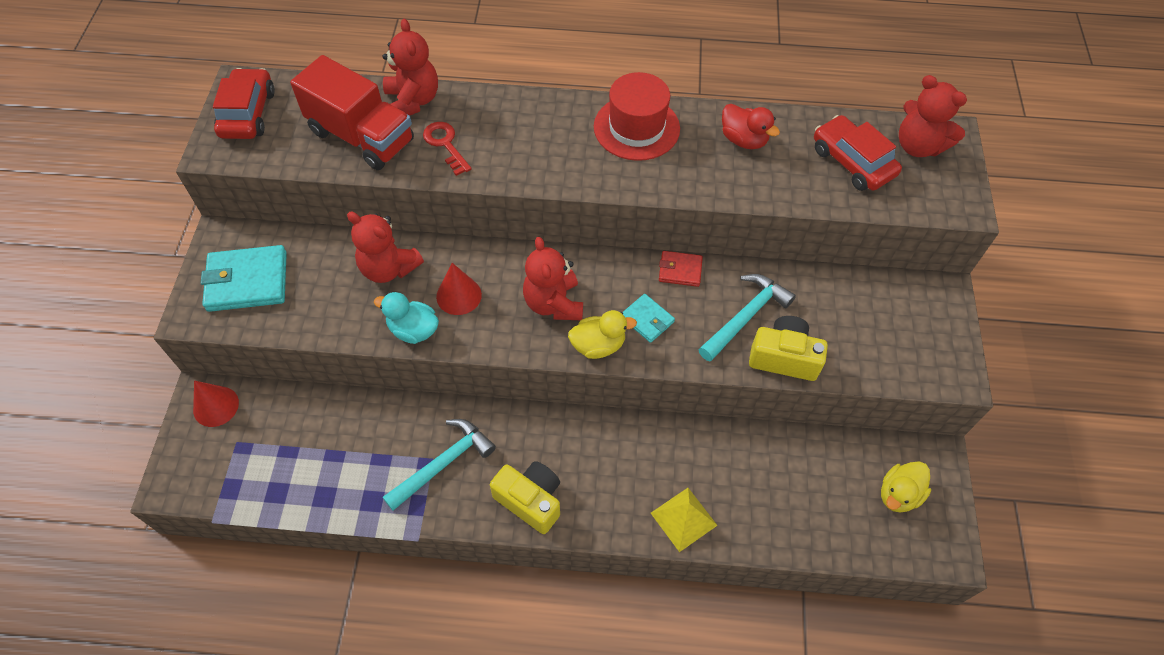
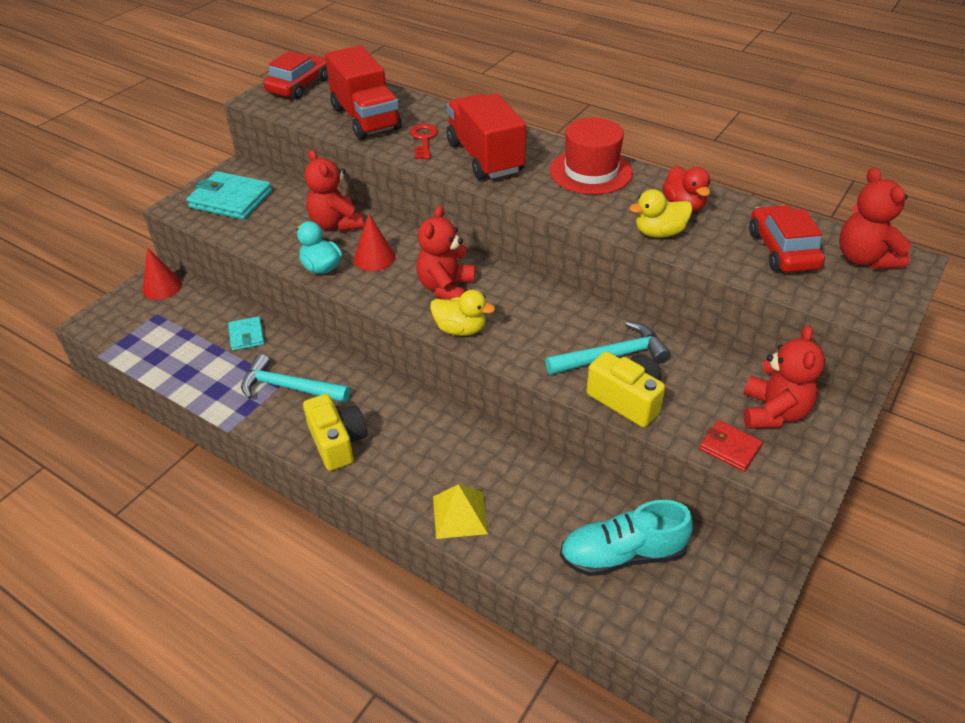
camera: 30 degrees right, 15 degrees down
red teddy bear [382,19,438,116] -> red teddy bear moved to [743,325,825,429]
turquoise hammer [383,419,496,511] -> turquoise hammer turned 150 degrees counterclockwise [241,354,350,402]
turquoise wallet [623,294,675,343] -> turquoise wallet moved to [228,316,264,351]
red wallet [659,251,703,287] -> red wallet moved to [700,420,763,472]
yellow duck [881,461,931,513] -> yellow duck moved to [629,189,693,238]
none -> red truck [447,93,526,180]
none -> turquoise shoe [560,500,693,576]

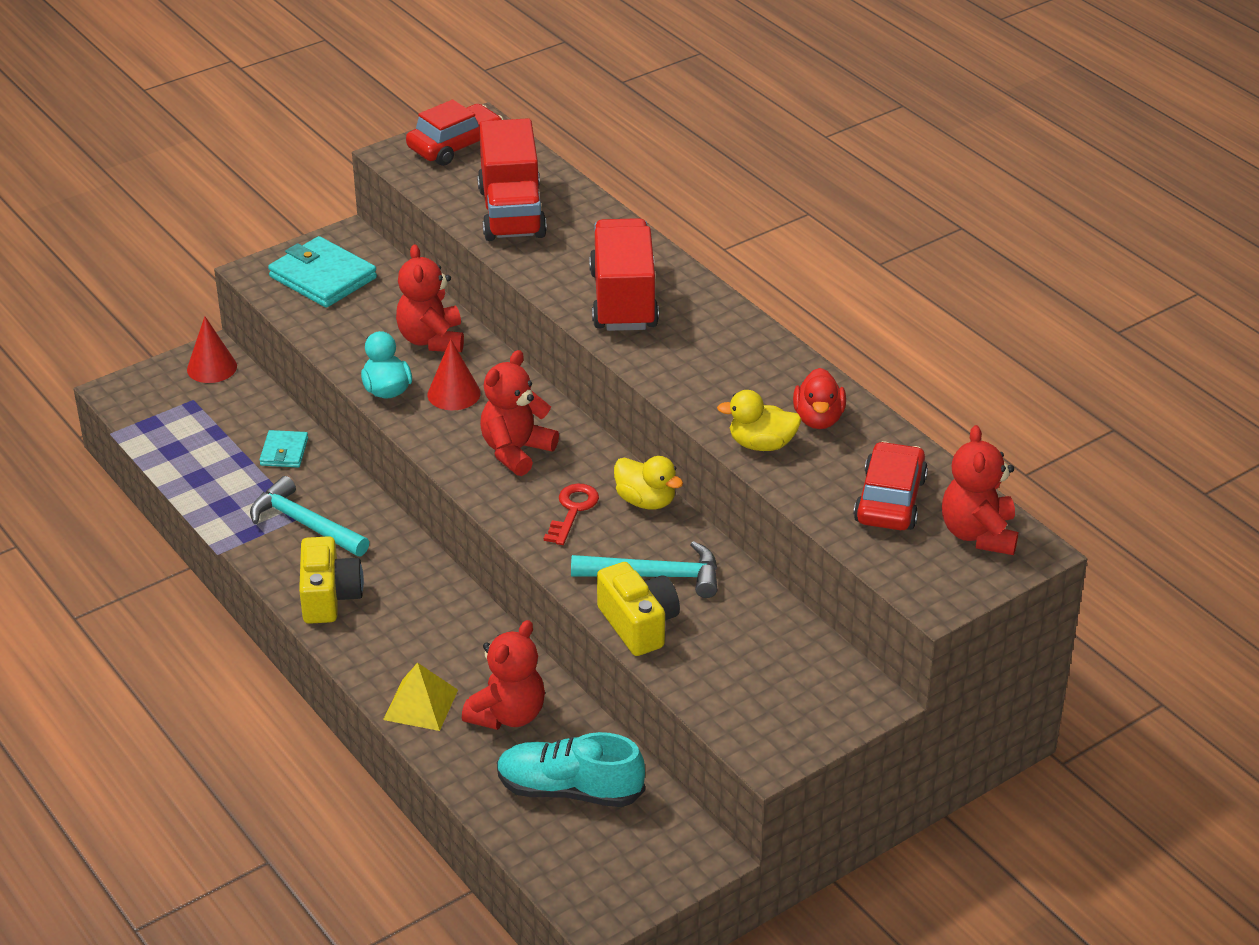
camera: 20 degrees right, 5 degrees down
red key [410,124,438,159] -> red key moved to [544,484,599,545]
yellow duck [430,290,495,336] -> yellow duck moved to [614,456,683,510]
red hat [550,118,633,195] -> none
red wallet [700,420,763,472] -> none
red teddy bear [743,325,825,429] -> red teddy bear moved to [462,620,545,730]

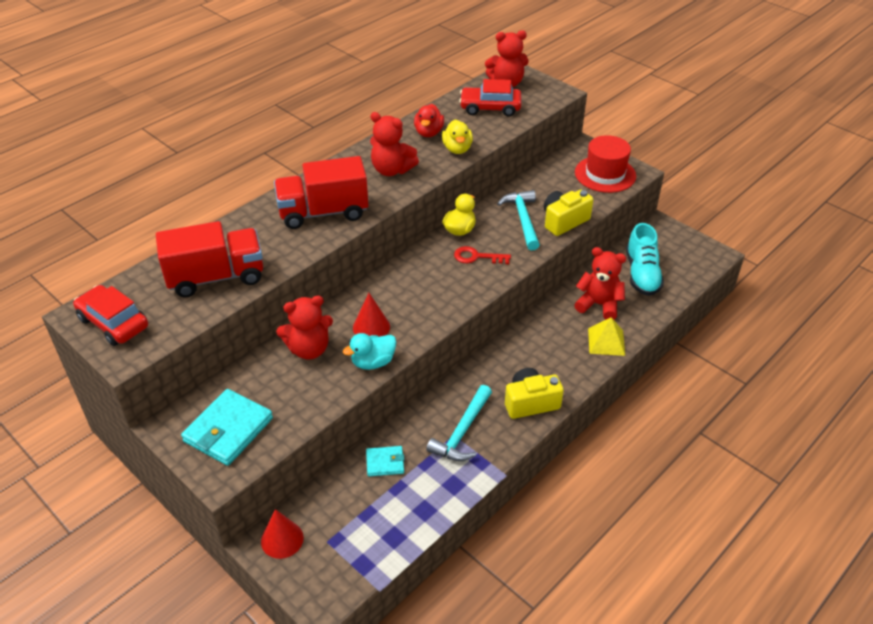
camera: 100 degrees left, 5 degrees up
red teddy bear [480,350,559,476] -> red teddy bear moved to [370,112,419,176]
red duck [793,368,846,429] -> red duck turned 105 degrees clockwise [414,104,444,137]
none -> red hat [575,135,636,193]

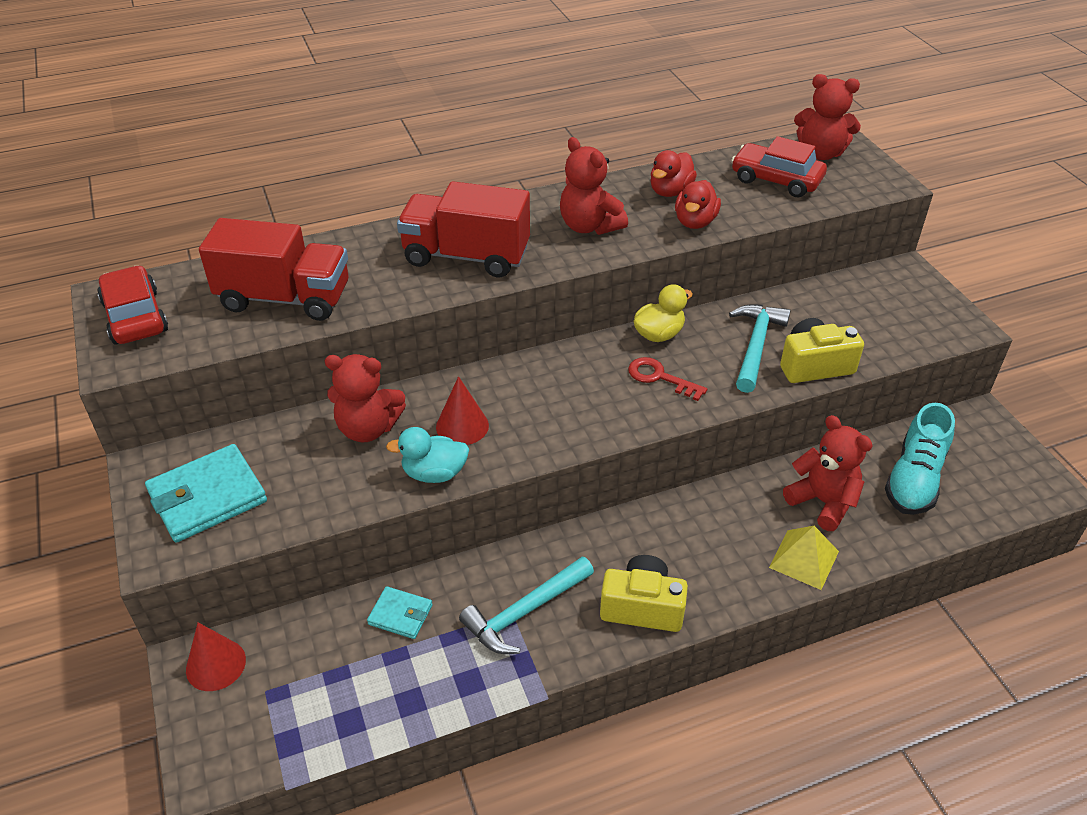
camera: 25 degrees right, 0 degrees up
yellow duck [442,119,473,154] -> red duck [675,180,721,229]
red hat [575,135,636,193] -> none

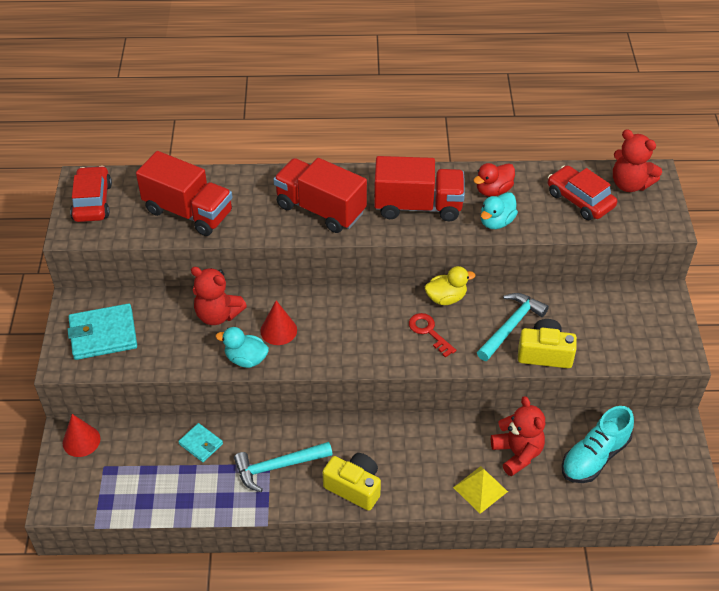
camera: 20 degrees right, 5 degrees up
red teddy bear [560,137,628,235] -> red truck [374,156,465,221]
red duck [675,180,721,229] -> turquoise duck [481,192,518,229]

